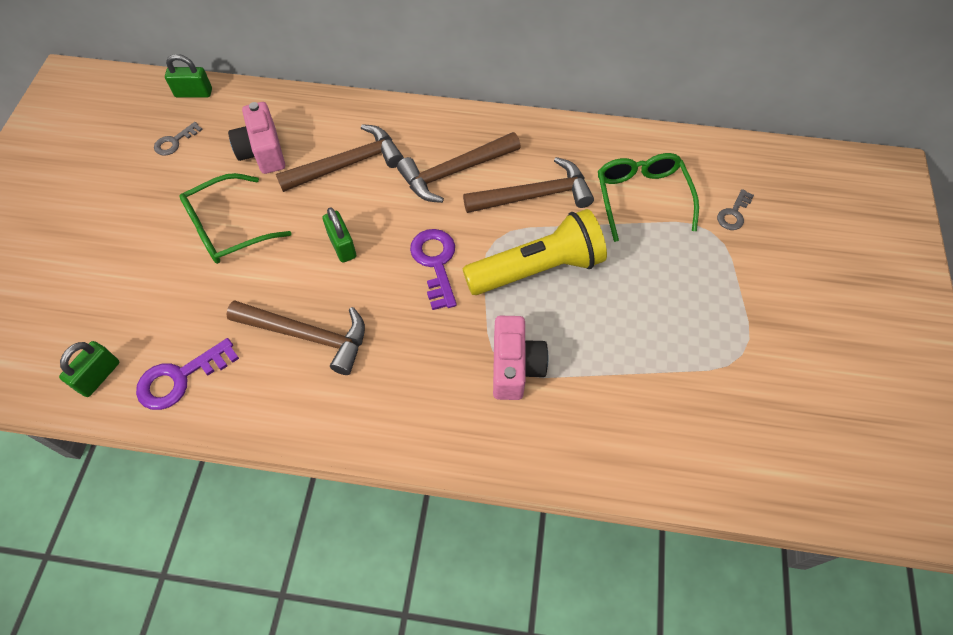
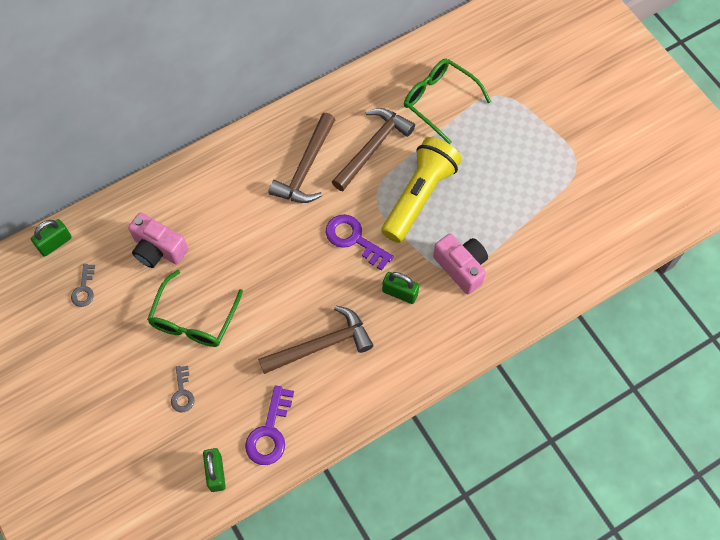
camera: 40 degrees left, 5 degrees up
brown hammer [276,124,404,192] -> none
green padlock [323,207,356,263] -> green padlock moved to [382,272,419,304]
grey key [717,189,754,230] -> grey key moved to [171,366,195,412]

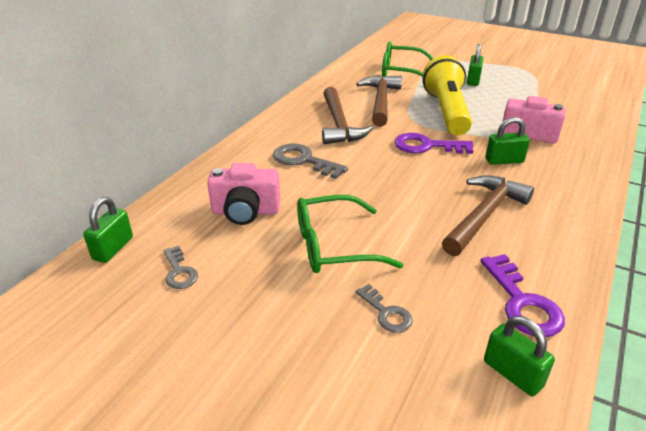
camera: 30 degrees left, 30 degrees down
green glasses [147,270,243,347] -> green glasses turned 90 degrees clockwise [297,195,403,273]
none -> grey key [273,143,348,179]
none -> green padlock [467,44,483,86]

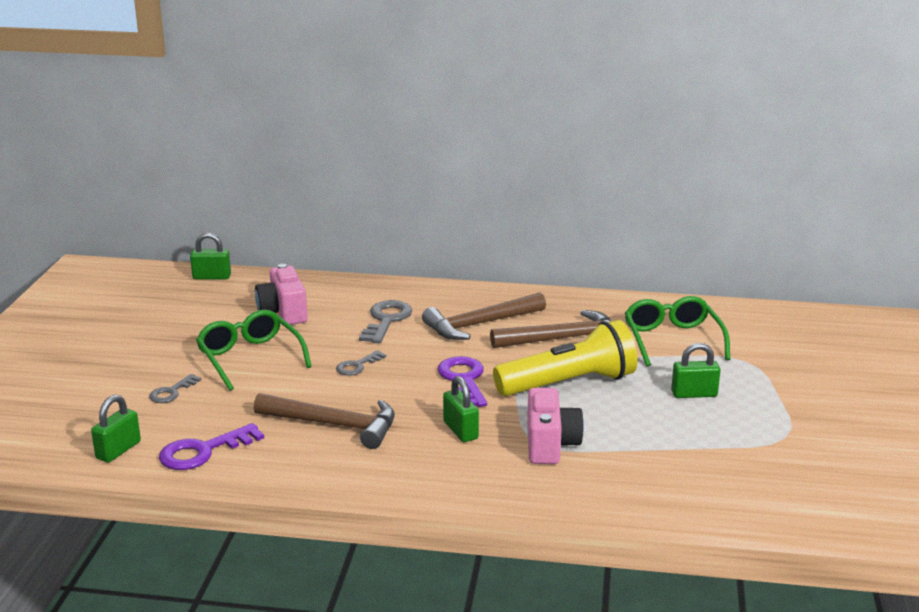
camera: 70 degrees right, 10 degrees down
grey key [163,246,198,289] -> grey key moved to [336,350,387,376]

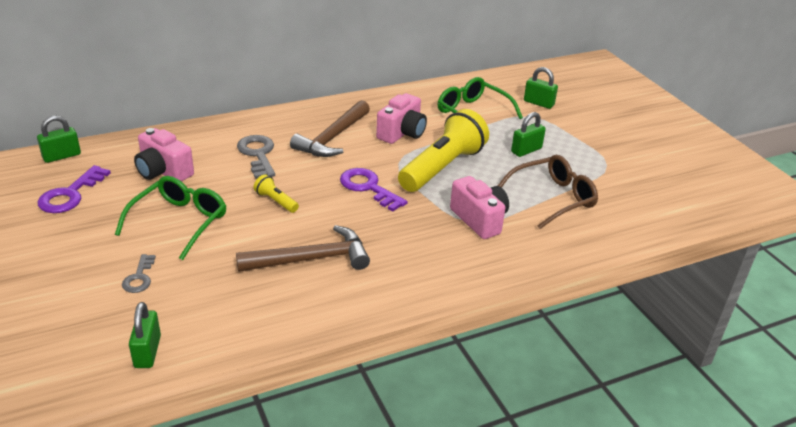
camera: 35 degrees left, 10 degrees up
purple key [159,423,264,470] -> purple key moved to [38,165,111,213]
green glasses [196,310,312,391] -> green glasses turned 90 degrees clockwise [115,176,226,260]
grey key [336,350,387,376] -> yellow flashlight [254,174,299,213]
green padlock [443,376,479,442] -> green padlock moved to [524,67,558,109]
brown hammer [490,310,611,348] -> pink camera [376,93,427,144]
none -> brown glasses [498,155,598,229]

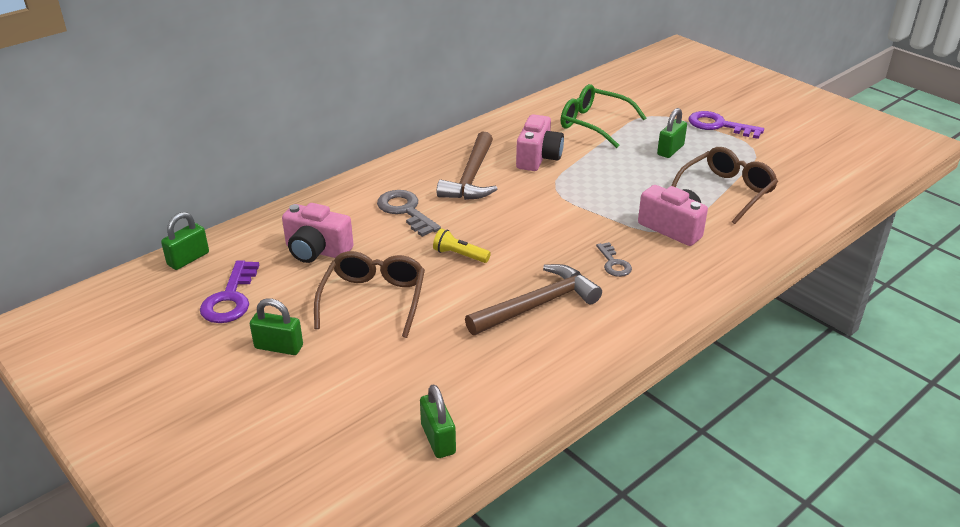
camera: 15 degrees left, 0 degrees up
green glasses [115,176,226,260] -> brown glasses [314,251,425,338]
grey key [122,254,156,293] -> grey key moved to [596,242,632,277]
purple key [340,168,408,212] -> purple key moved to [689,111,764,139]
yellow flashlight [398,109,489,192] -> none
green padlock [524,67,558,109] -> green padlock moved to [250,299,303,355]

